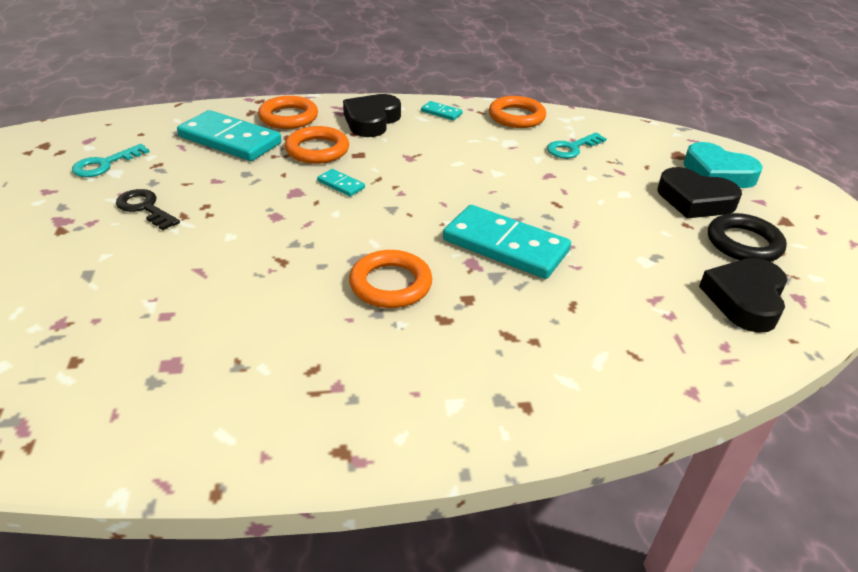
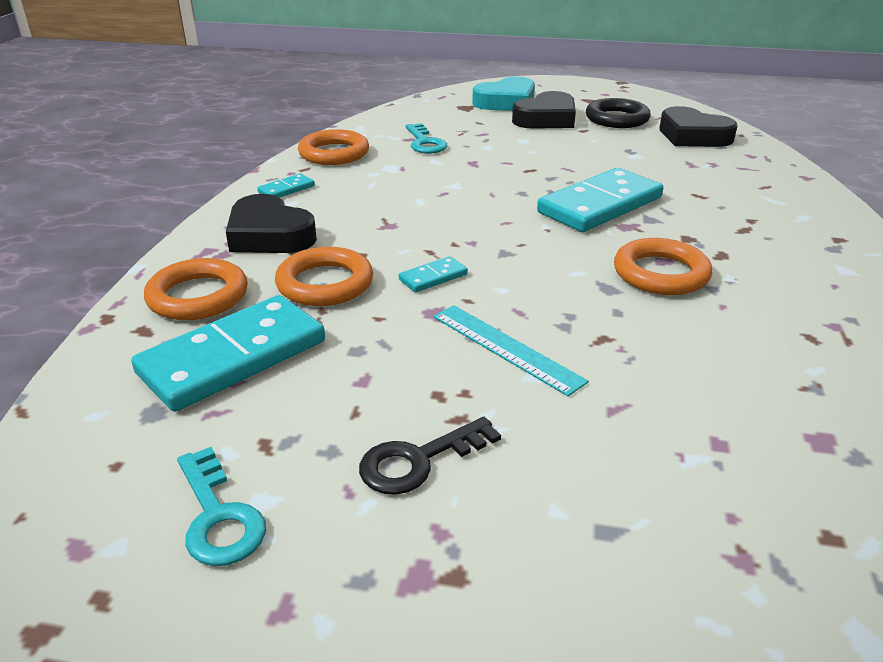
camera: 70 degrees left, 5 degrees down
none -> turquoise ruler [433,305,589,396]

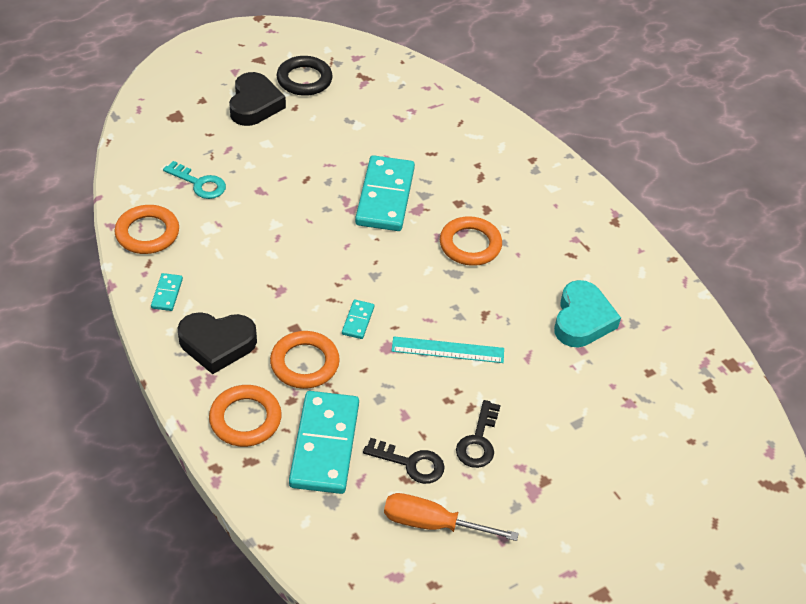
camera: 45 degrees left, 15 degrees up
turquoise key [177,447,266,566] -> orange screwdriver [384,493,519,541]
turquoise heart [472,77,535,111] -> turquoise heart moved to [554,280,621,348]
black heart [659,106,738,147] -> none
none -> black key [363,438,445,484]

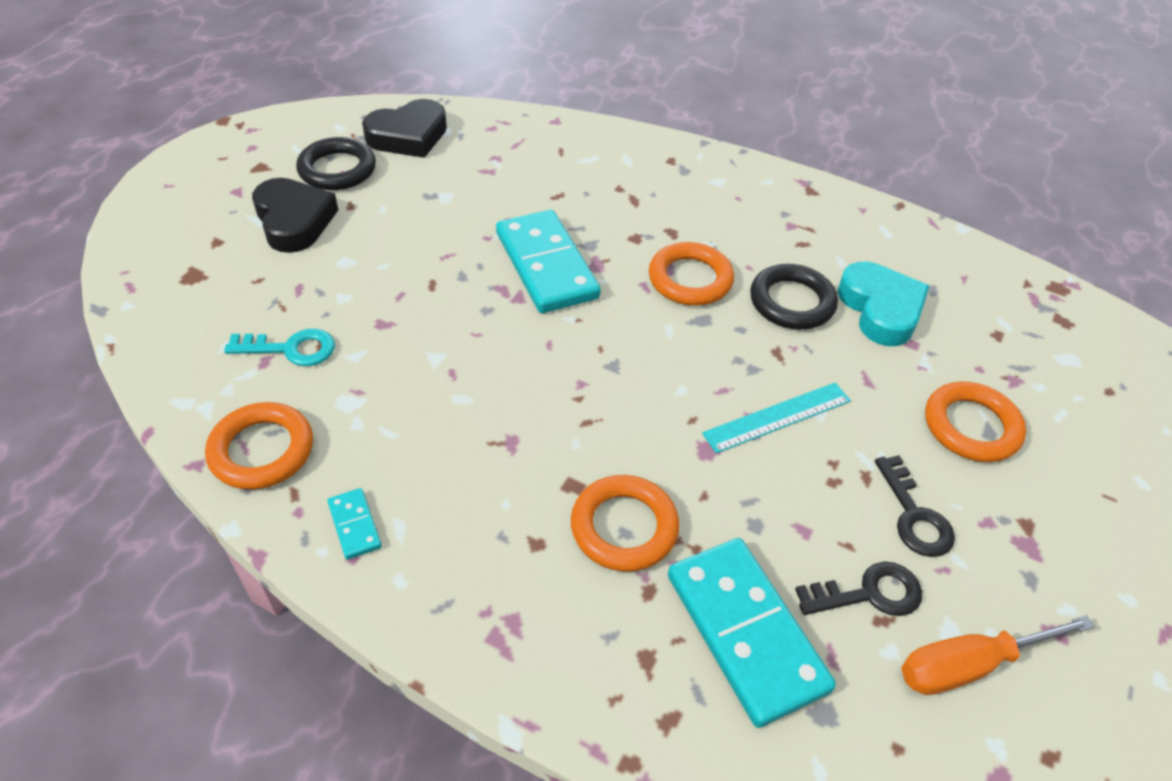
camera: 30 degrees left, 0 degrees up
black heart [177,312,257,374] -> black heart moved to [362,99,447,158]
orange ring [209,385,282,447] -> orange ring moved to [925,381,1026,462]
turquoise domino [342,300,374,339] -> none
none -> black ring [750,264,838,329]

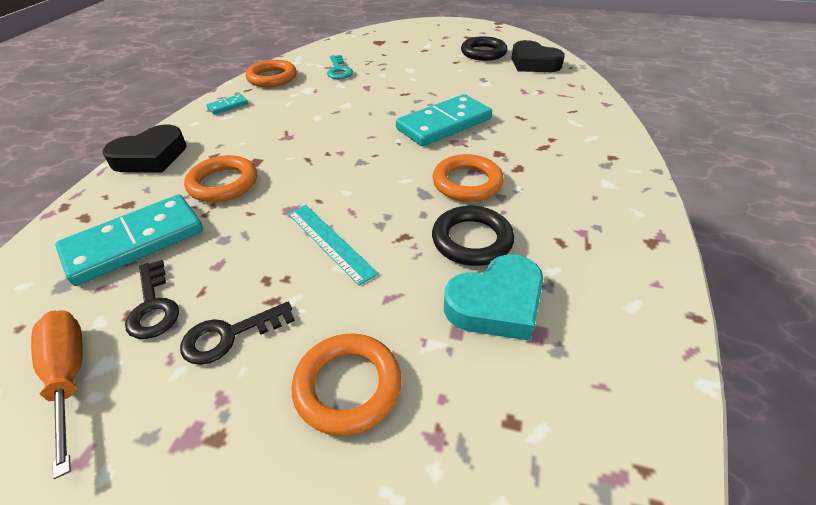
camera: 80 degrees right, 5 degrees down
black heart [252,178,338,253] -> black heart moved to [102,124,187,173]

